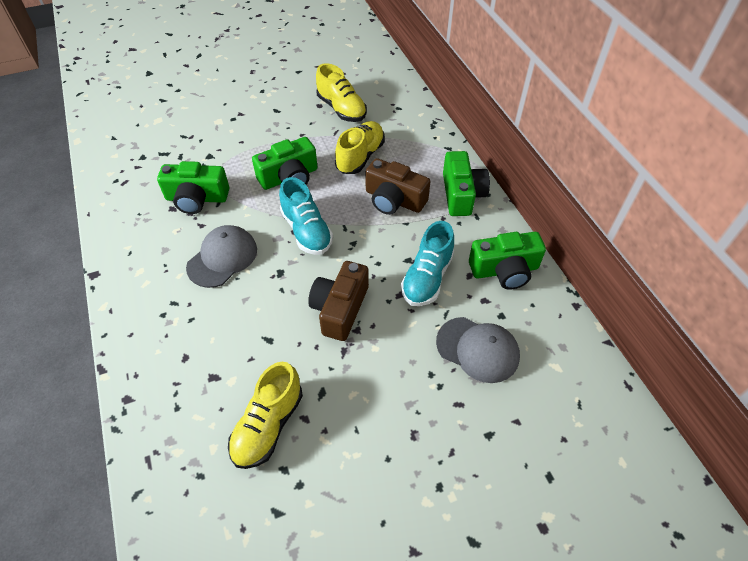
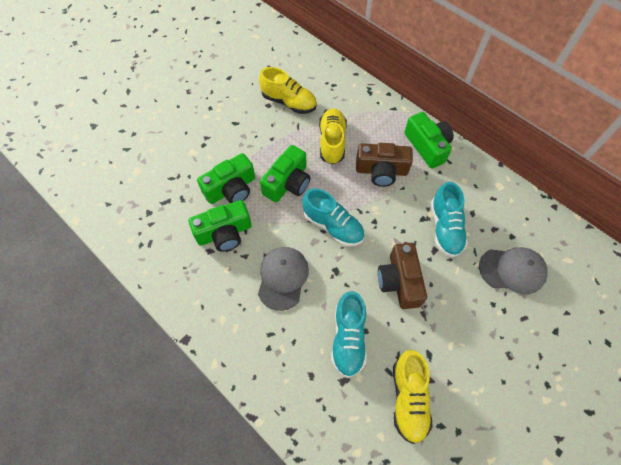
camera: 25 degrees left, 10 degrees up
green camera [469,232,546,290] -> green camera moved to [197,153,255,204]
none -> turquoise shoe [331,291,367,378]

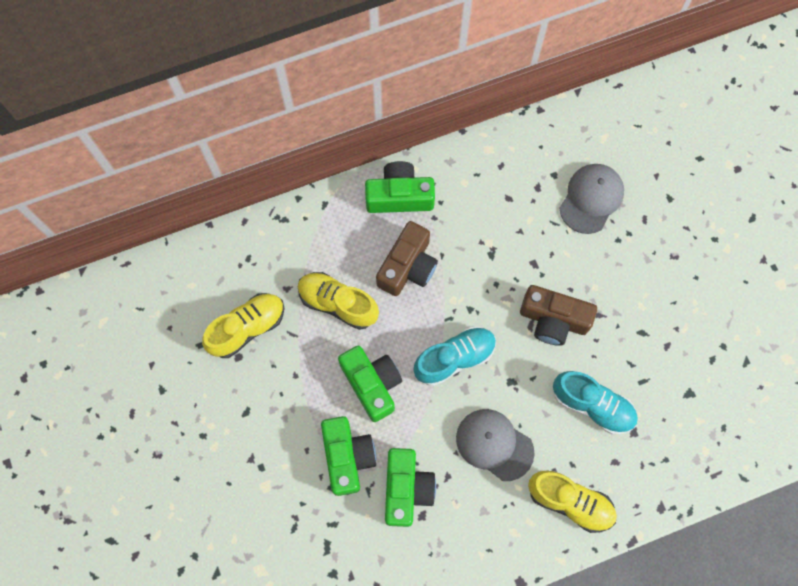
camera: 65 degrees left, 10 degrees up
yellow shoe [393,350,432,444] -> yellow shoe moved to [528,470,617,533]
turquoise shoe [431,182,468,257] -> none

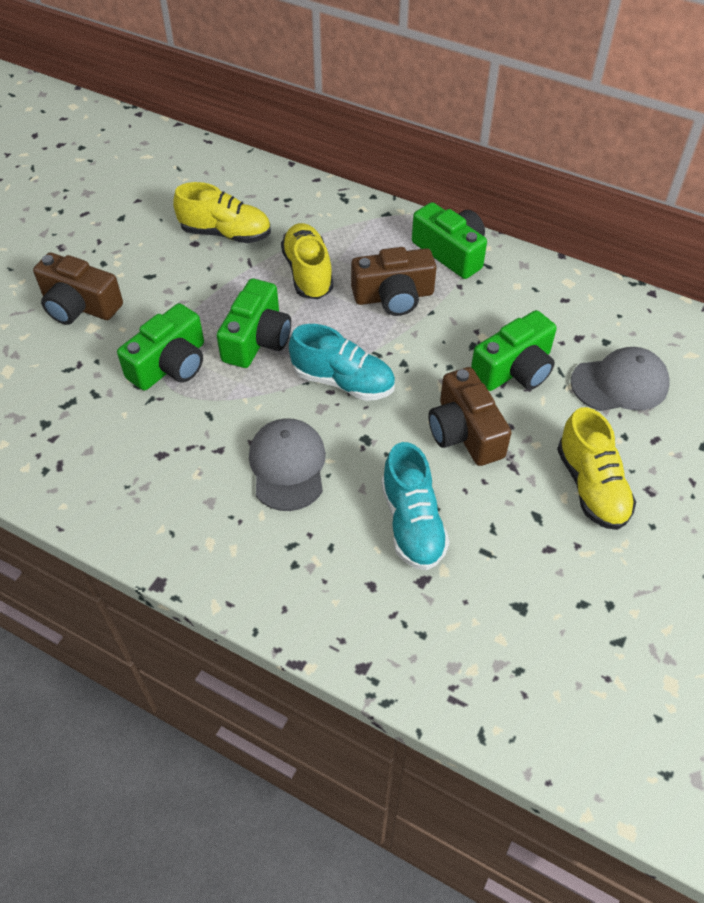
camera: 50 degrees right, 20 degrees down
green camera [385,448,436,527] -> green camera moved to [471,310,557,391]
yellow shoe [528,470,617,533] -> yellow shoe moved to [557,407,636,530]
none -> brown camera [33,253,123,325]

